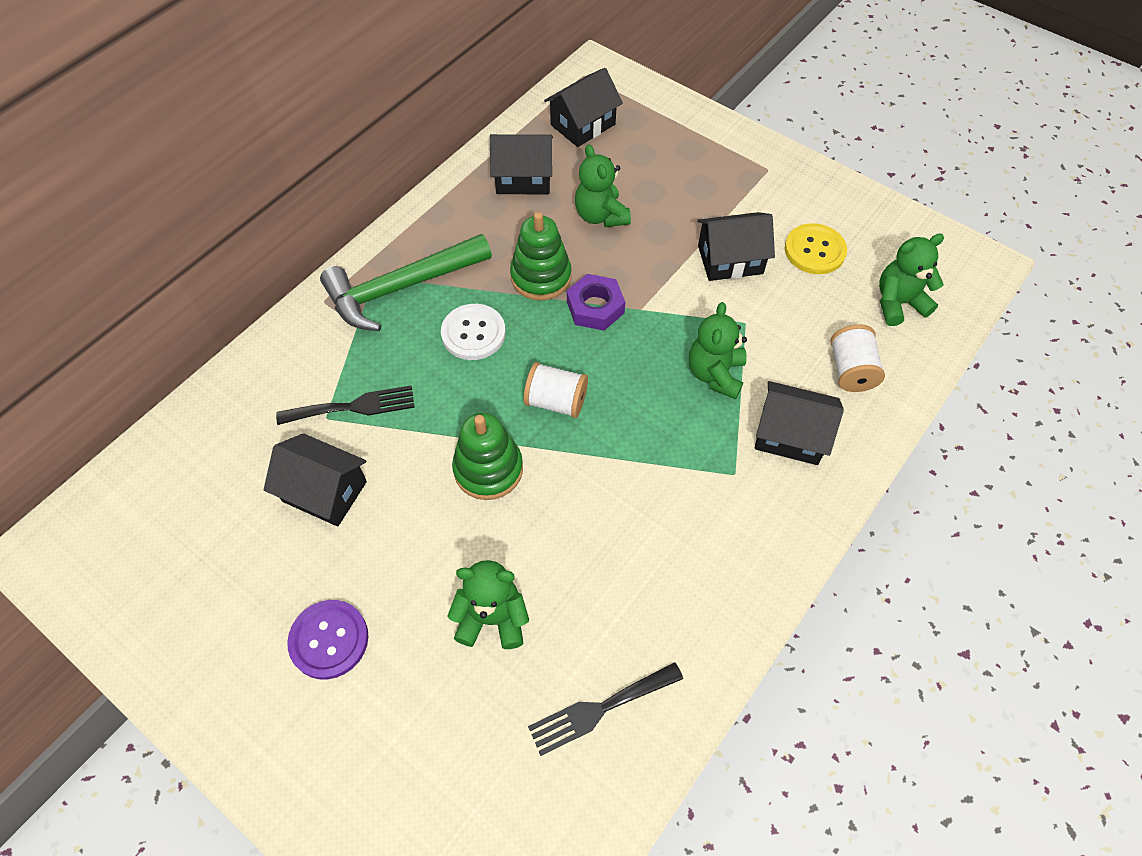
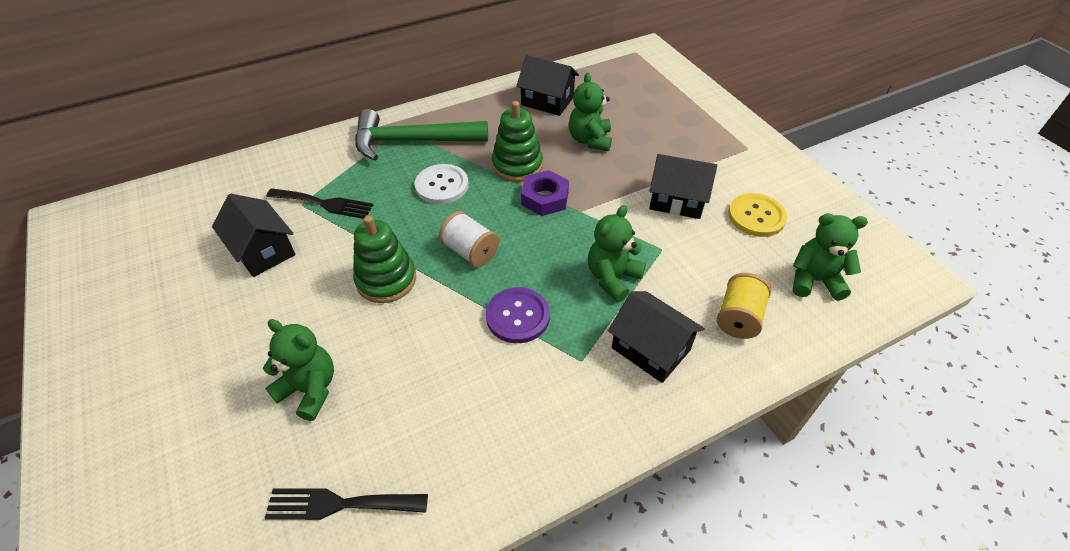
camera: 25 degrees right, 10 degrees down
purple button [287,600,369,679] -> purple button moved to [486,287,550,343]
black house [544,68,623,147] -> none
white spool [830,324,885,392] -> yellow spool [717,273,771,339]

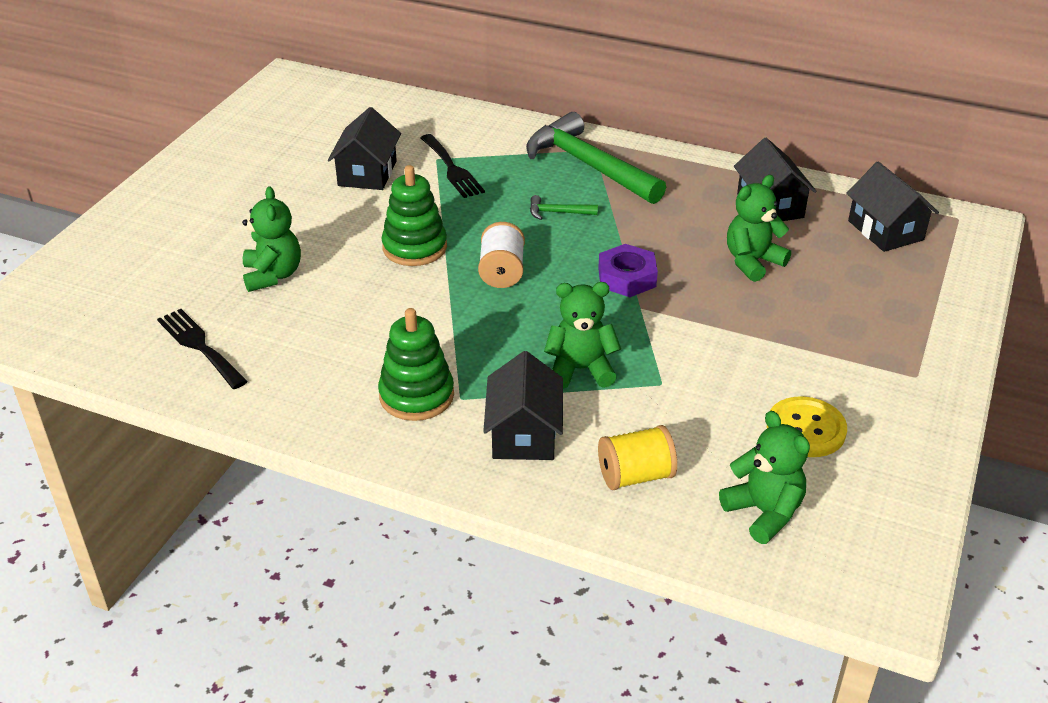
camera: 50 degrees right, 10 degrees down
white button [415,164,469,204] -> green hammer [530,195,598,220]
purple button [486,287,550,343] -> none
green stacking toy [492,101,543,182] -> green stacking toy moved to [378,308,454,421]
black house [649,154,717,219] -> black house moved to [846,162,939,252]

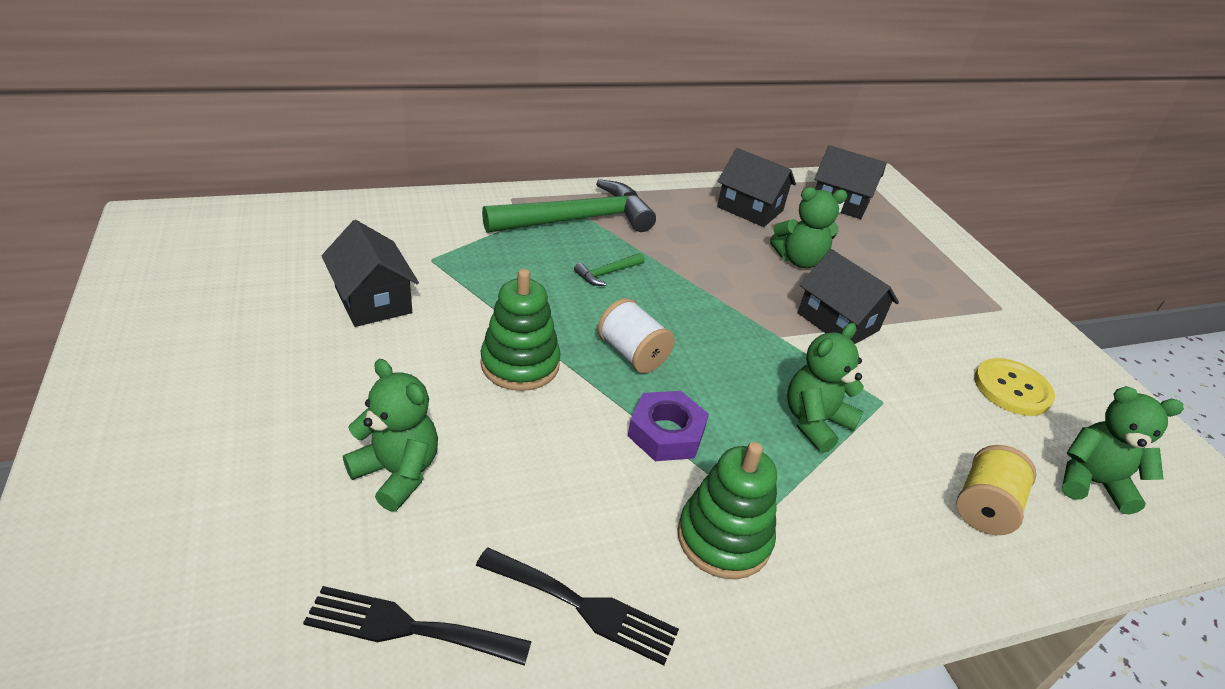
camera: 45 degrees left, 0 degrees up
black fork [421,134,485,198] -> black fork moved to [476,548,679,665]
black house [483,351,563,460] -> black house moved to [798,249,899,344]
green hammer [526,112,666,204] -> green hammer turned 150 degrees clockwise [482,179,656,233]
purple nut [598,244,658,297] -> purple nut moved to [628,391,709,461]
green teddy bear [727,175,791,282] -> green teddy bear turned 105 degrees counterclockwise [770,187,848,268]

